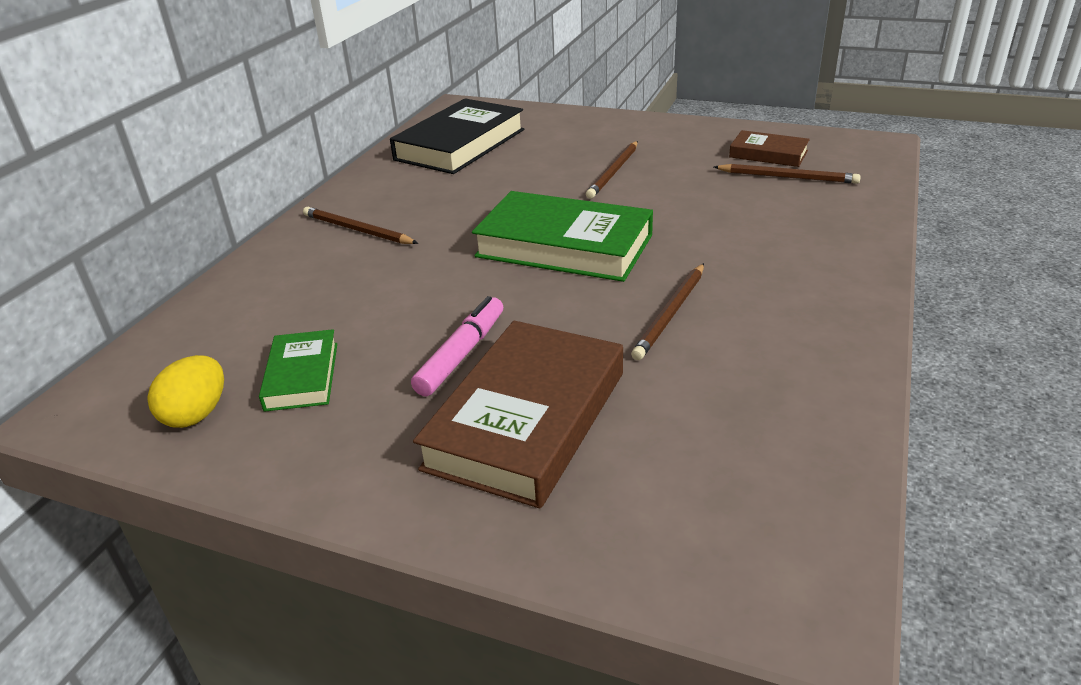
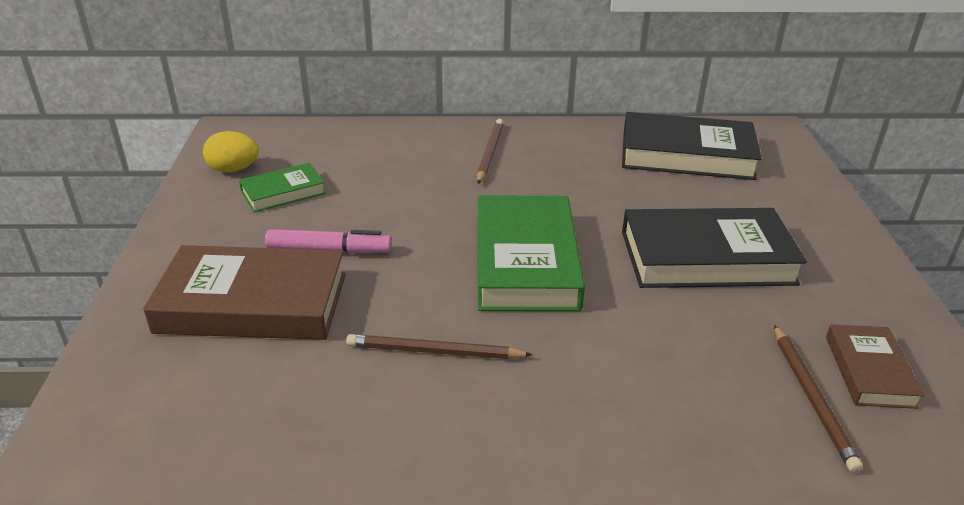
camera: 65 degrees right, 0 degrees up
brown pencil [586,141,638,199] -> black book [622,208,807,288]

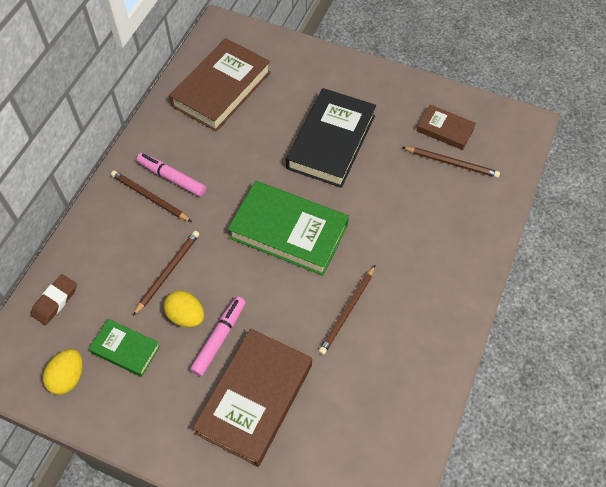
camera: 65 degrees left, 25 degrees up
green book [239,163,326,212] -> green book turned 60 degrees counterclockwise [89,319,160,377]
black book [622,112,762,180] -> brown book [169,38,271,132]
none -> brown eraser [31,274,77,325]
none -> brown pencil [133,231,199,316]
none -> pink marker [137,153,206,197]
none -> yellow egg [164,291,204,327]

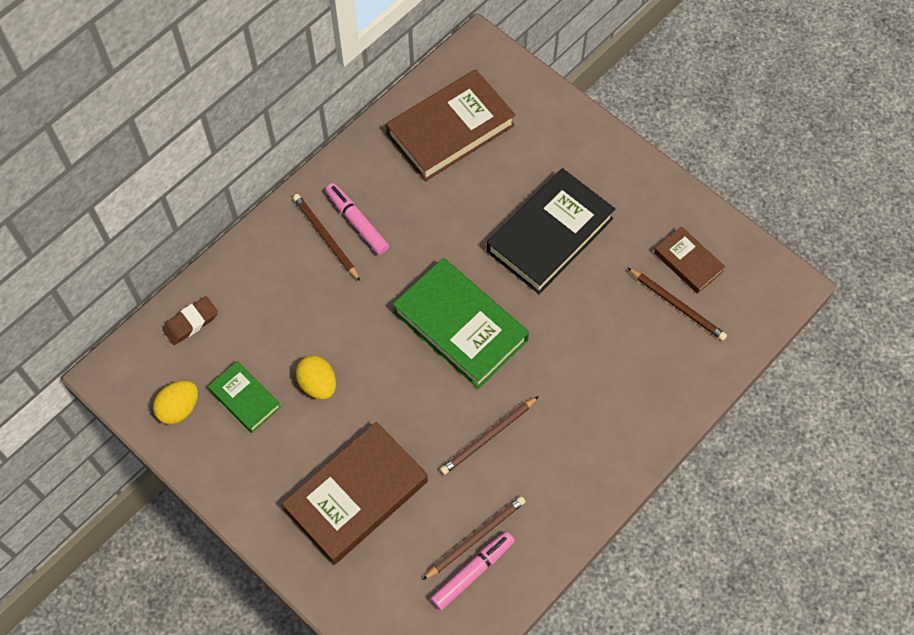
camera: 20 degrees right, 5 degrees up
brown pencil [133,231,199,316] -> brown pencil moved to [423,496,526,580]
pink marker [190,296,246,376] -> pink marker moved to [431,531,515,610]

